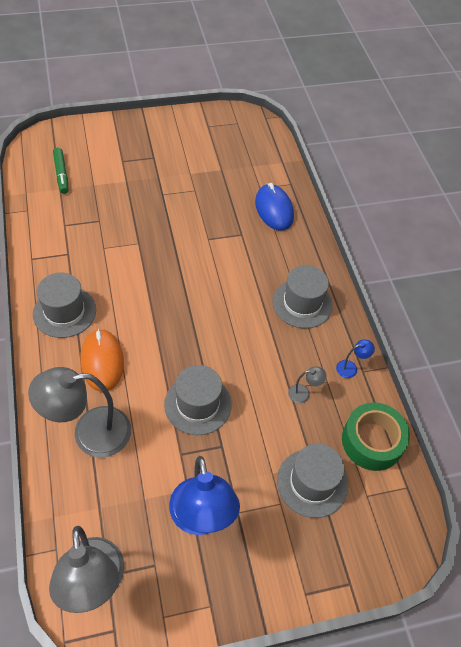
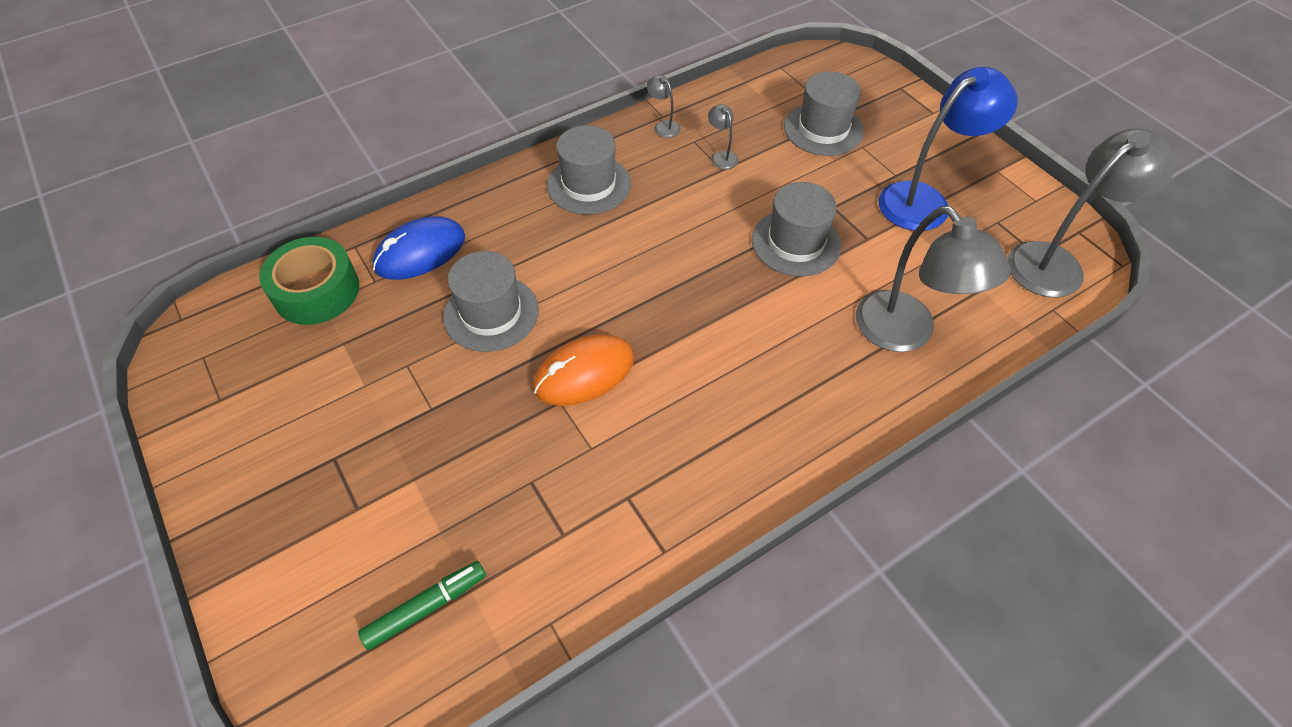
camera: 105 degrees left, 0 degrees up
grey hat [33,272,96,338] -> grey hat moved to [443,251,539,352]
orange mouse [80,329,124,392] -> orange mouse moved to [533,334,634,406]
blue lamp [336,339,375,378] -> grey lamp [647,75,681,138]
green tape [342,403,410,471] -> green tape moved to [259,237,359,325]

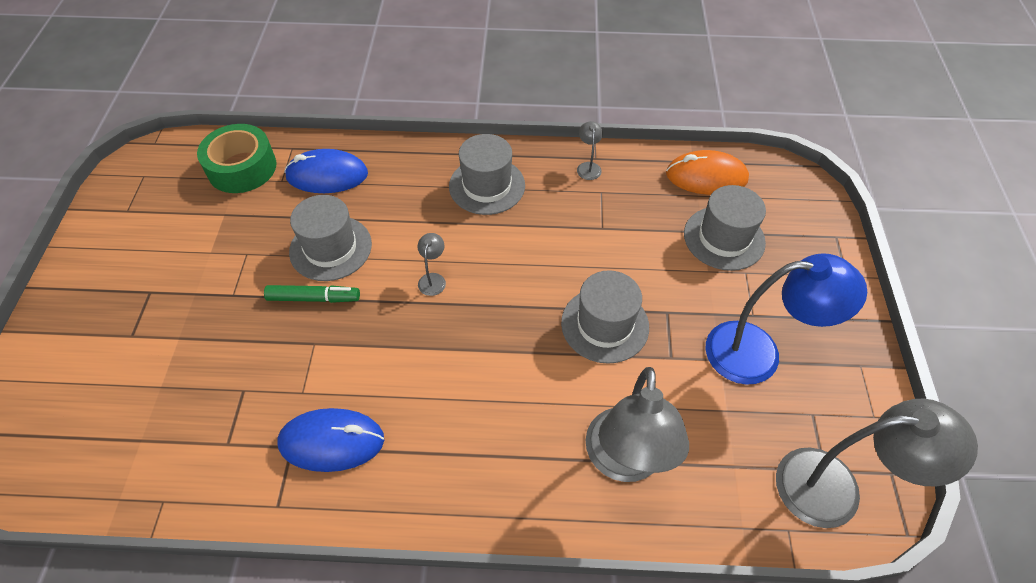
camera: 35 degrees right, 0 degrees up
green marker [358,561,486,650] -> green marker moved to [264,285,360,303]
orange mouse [533,334,634,406] -> orange mouse moved to [666,150,749,195]
grey lamp [708,104,738,169] -> grey lamp moved to [418,233,446,296]
none -> blue mouse [277,408,384,472]

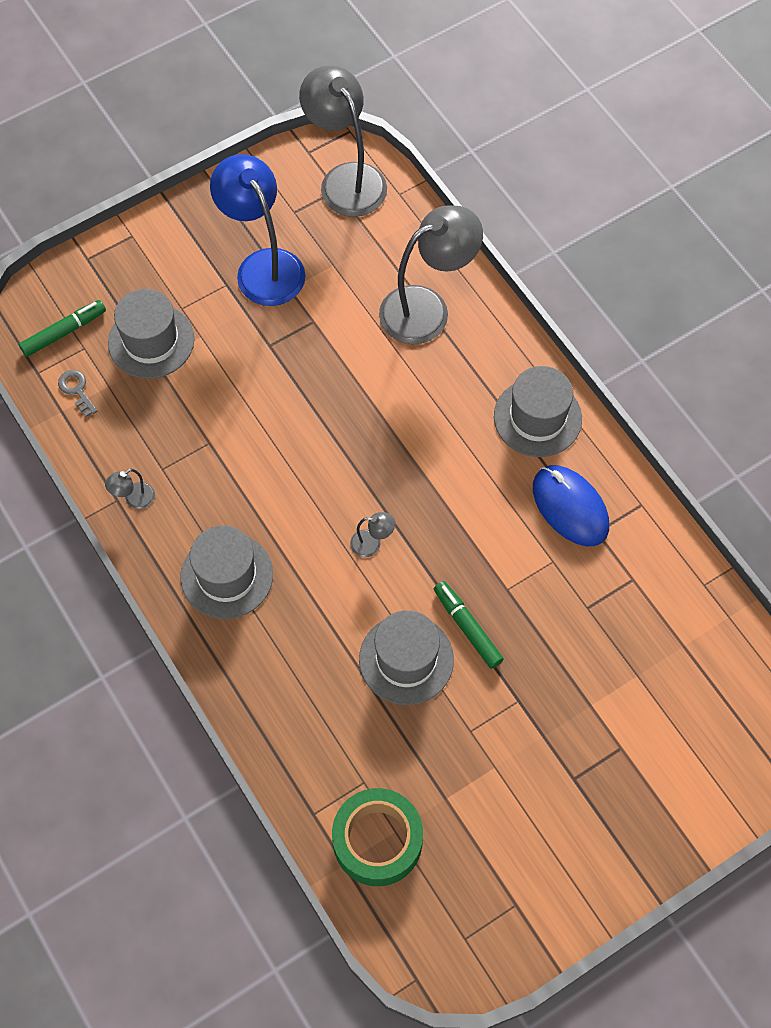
camera: 125 degrees left, 10 degrees up
blue mouse [284,149,368,193] -> none
grey lamp [418,233,446,296] -> grey lamp turned 150 degrees counterclockwise [350,512,395,557]
grey hat [561,270,649,364] -> grey hat moved to [494,366,582,457]
orange mouse [666,150,749,195] -> grey key [58,370,97,417]
none -> green marker [19,300,106,357]

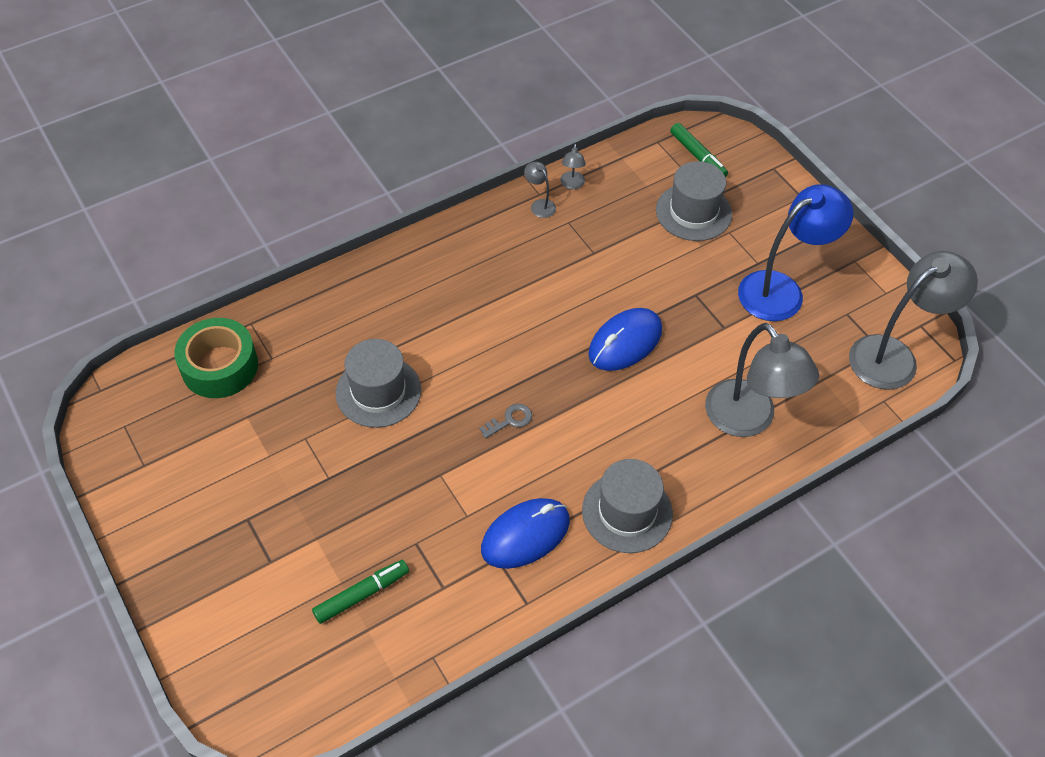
camera: 90 degrees right, 10 degrees down
grey key [58,370,97,417] -> grey key moved to [479,404,532,439]
grey hat [181,526,273,619] -> none
grey lamp [350,512,395,557] -> grey lamp moved to [560,144,586,189]
green marker [434,581,504,669] -> green marker moved to [312,560,409,624]
none -> blue mouse [588,308,662,371]

